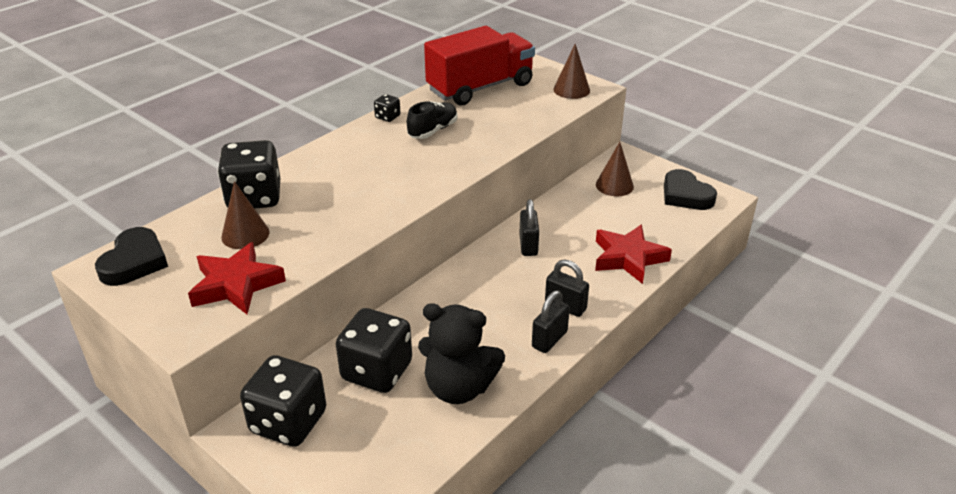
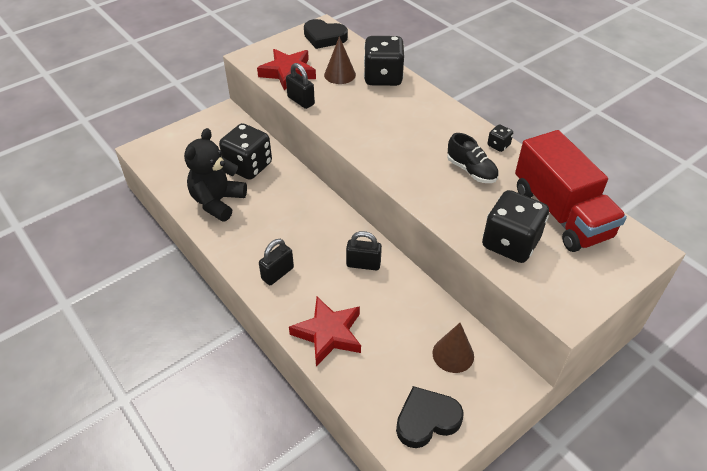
camera: 100 degrees right, 10 degrees up
black dice [240,355,326,447] -> black dice moved to [482,190,549,263]
black padlock [532,290,570,353] -> black padlock moved to [286,63,315,109]
brown cone [553,44,590,99] -> none

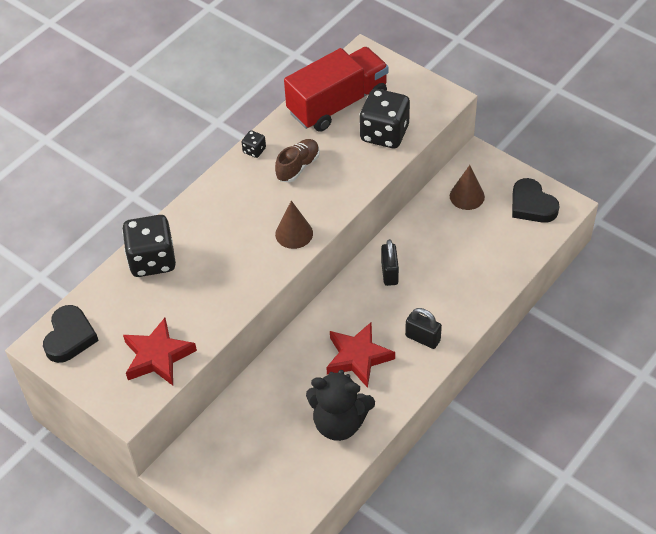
camera: 100 degrees left, 5 degrees up
black dice [219,123,272,180] -> none
black padlock [286,63,315,109] -> none
red star [289,297,361,366] -> red star moved to [326,323,395,388]
brown cone [324,36,356,84] -> brown cone moved to [275,201,313,249]
black shoe [447,133,499,183] -> brown shoe [275,139,320,182]

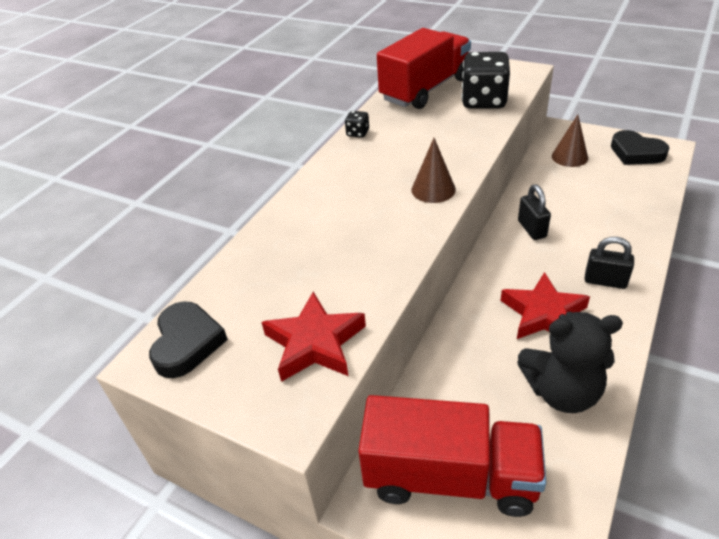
camera: 10 degrees left, 10 degrees down
black dice [122,215,176,277] -> none
brown shoe [275,139,320,182] -> none
none -> red truck [358,395,546,517]

